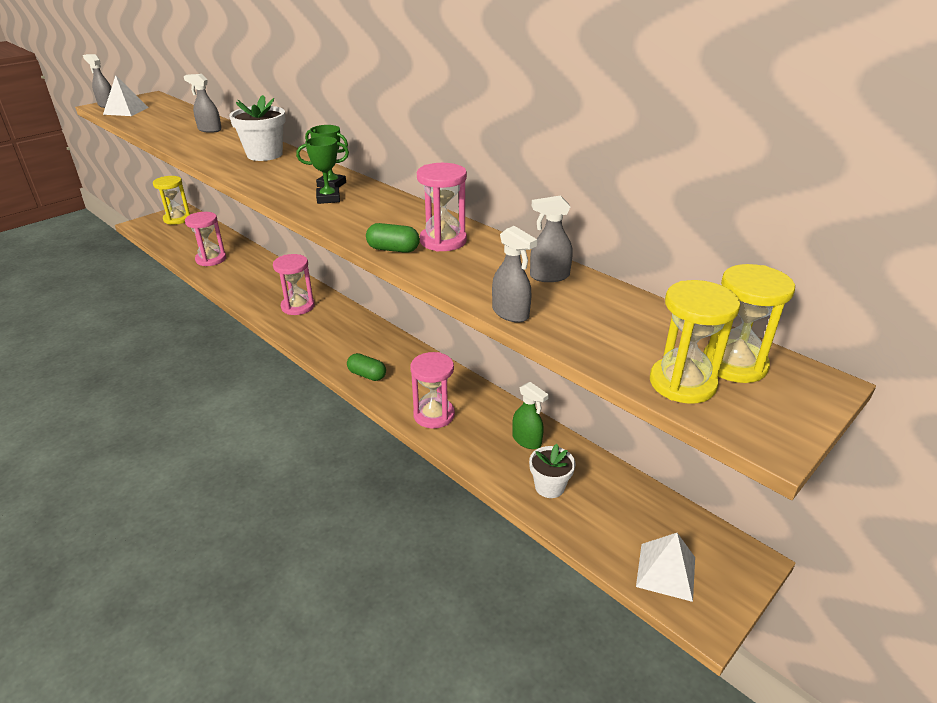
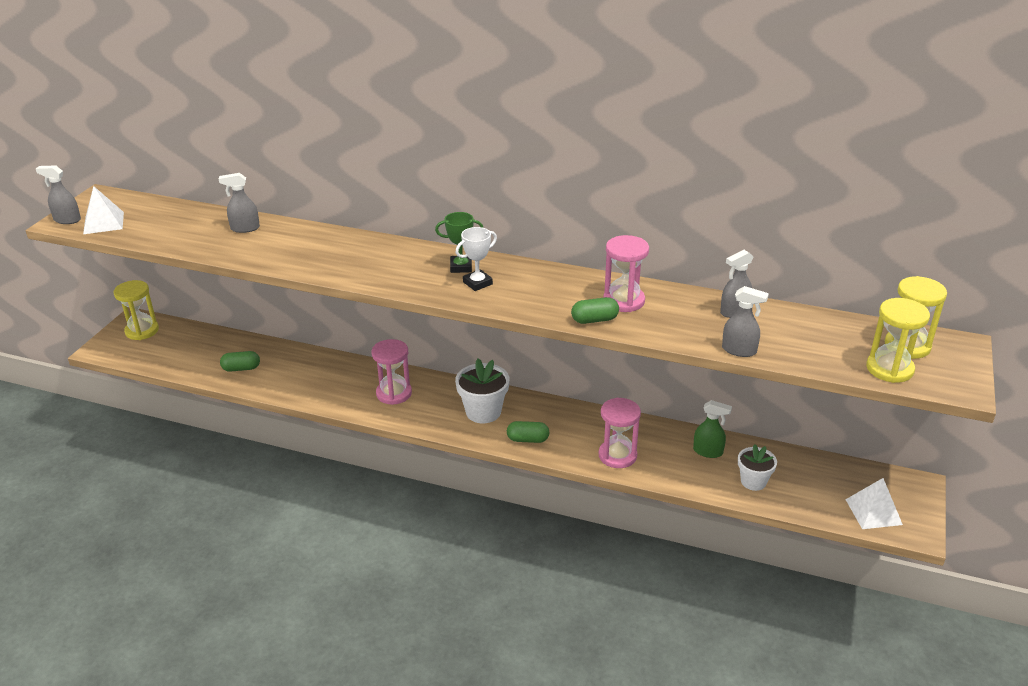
camera: 25 degrees left, 0 degrees up
pink hourglass [185,212,226,266] -> green capsule [220,351,260,372]
white flower pot [229,95,286,161] -> white flower pot moved to [455,359,509,423]
green trophy [296,136,349,204] -> white trophy [455,227,497,291]

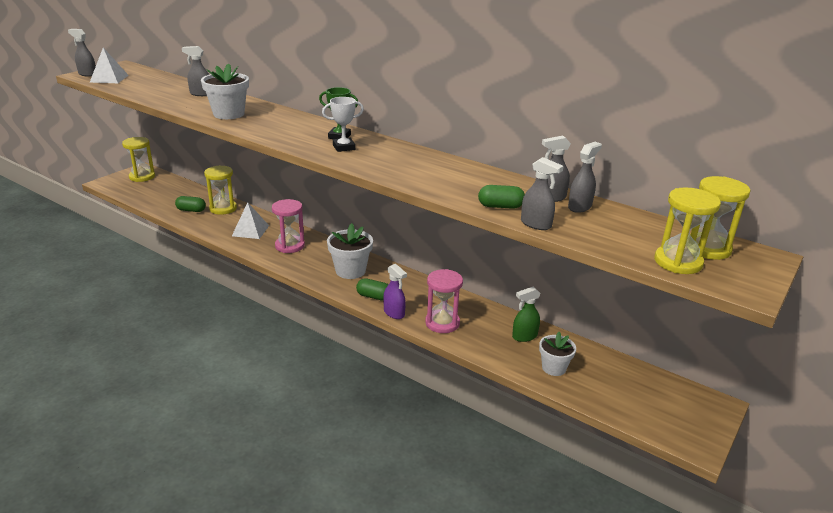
camera: 15 degrees right, 5 degrees down
green capsule [571,297,619,324] -> green capsule moved to [478,185,525,209]
pink hourglass [603,235,649,312] -> none
green spray bottle [693,400,732,458] -> green spray bottle turned 120 degrees clockwise [512,287,541,342]
white pyramid [845,478,903,529] -> white pyramid moved to [232,202,269,239]
none -> white flower pot [201,64,249,119]
none -> yellow hourglass [204,165,237,215]
none -> purple spray bottle [383,264,407,319]
none -> grey spray bottle [568,142,602,213]

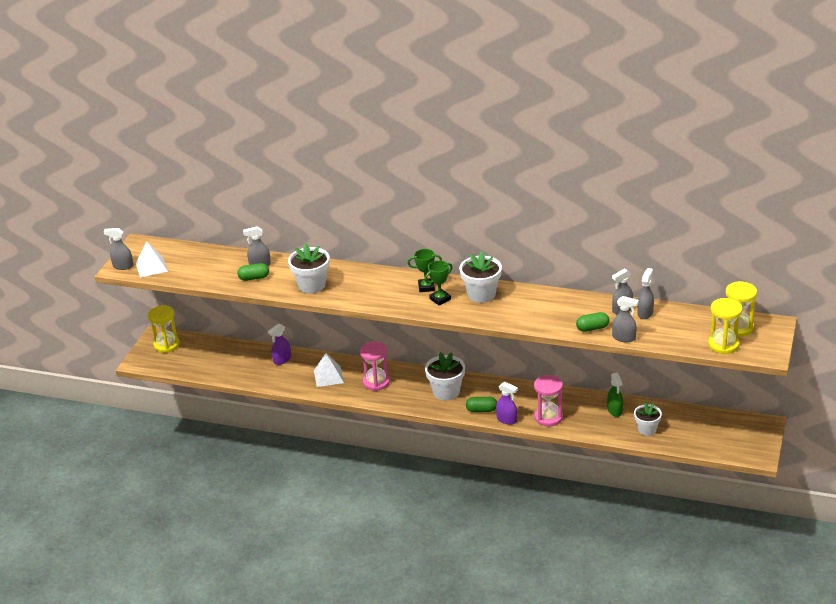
camera: 15 degrees left, 5 degrees up
green capsule [175,196,206,212] -> green capsule moved to [238,263,269,281]
yellow hourglass [204,165,237,215] -> purple spray bottle [268,324,291,365]
white trophy [322,97,364,152] -> green trophy [425,260,453,306]
green spray bottle [512,287,541,342] -> green spray bottle turned 60 degrees counterclockwise [607,373,623,417]
none -> white flower pot [459,251,502,303]

